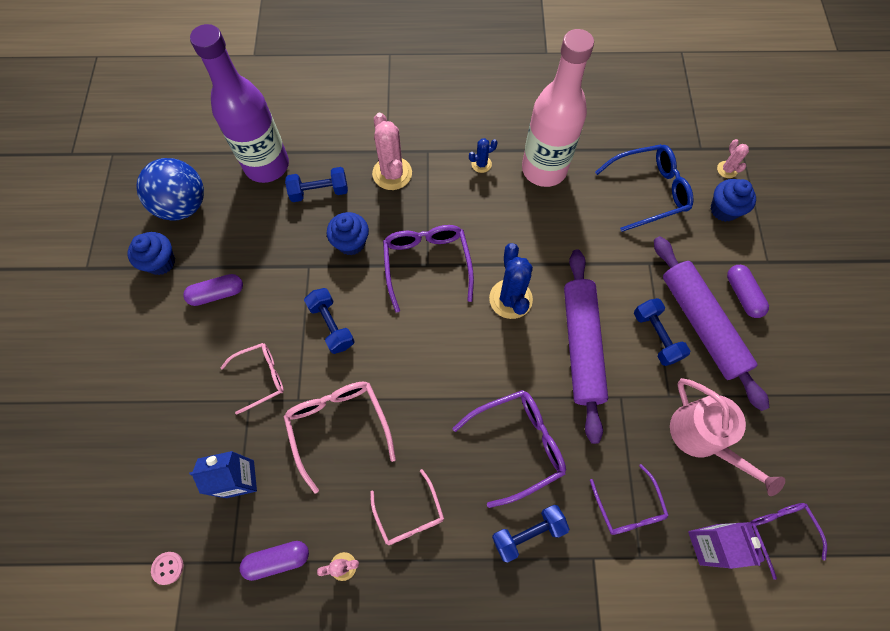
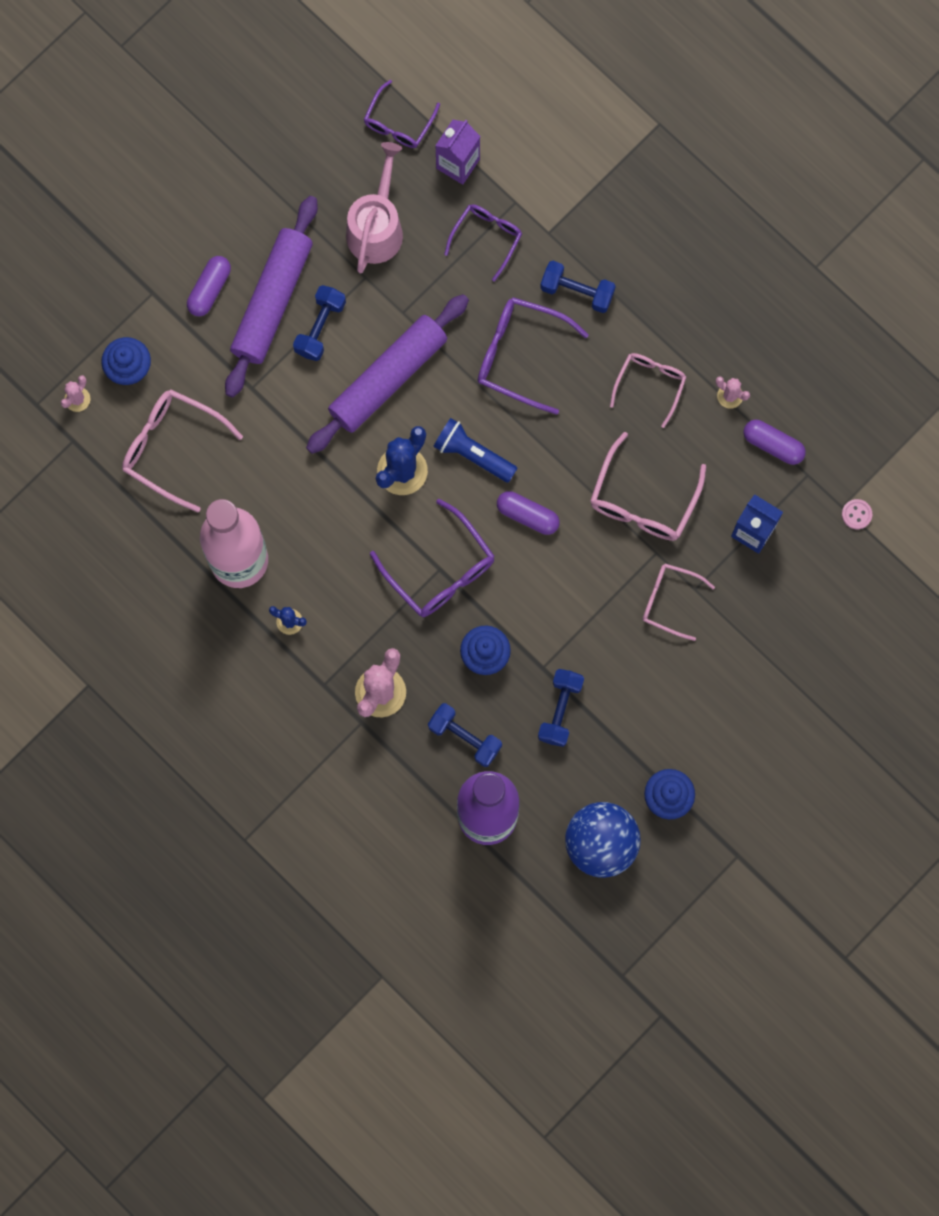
camera: 135 degrees left, 10 degrees up
purple capsule [183,274,243,306] -> purple capsule moved to [497,491,560,535]
blue dumbbell [304,288,355,354] -> blue dumbbell moved to [538,669,584,747]
purple glasses [383,225,474,313] -> purple glasses turned 75 degrees counterclockwise [370,499,494,617]
blue glasses [595,144,694,232] -> pink glasses [122,389,243,512]
none -> blue flashlight [433,418,518,483]

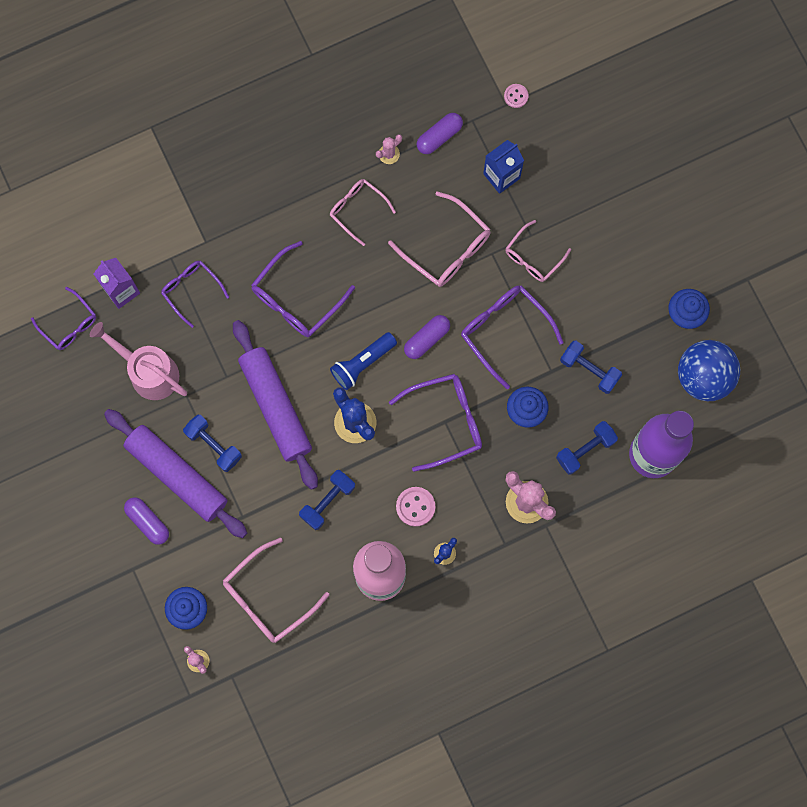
camera: 70 degrees left, 0 degrees up
blue dumbbell [540,261,616,313] -> blue dumbbell moved to [299,470,355,530]
none -> pink button [396,487,435,527]
none -> purple glasses [461,285,563,389]

